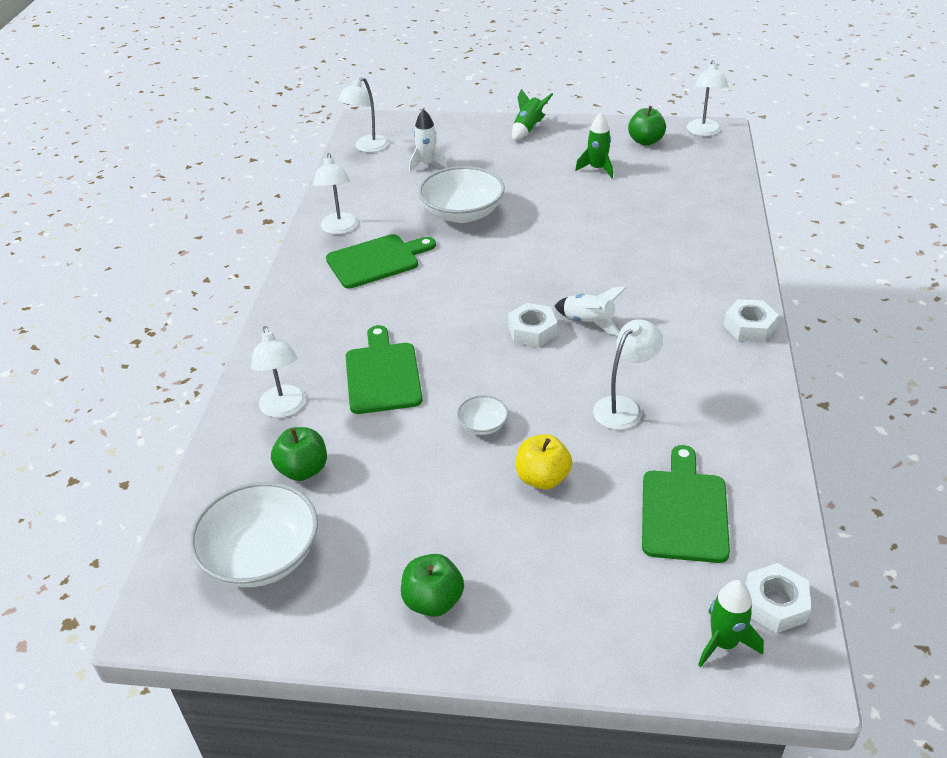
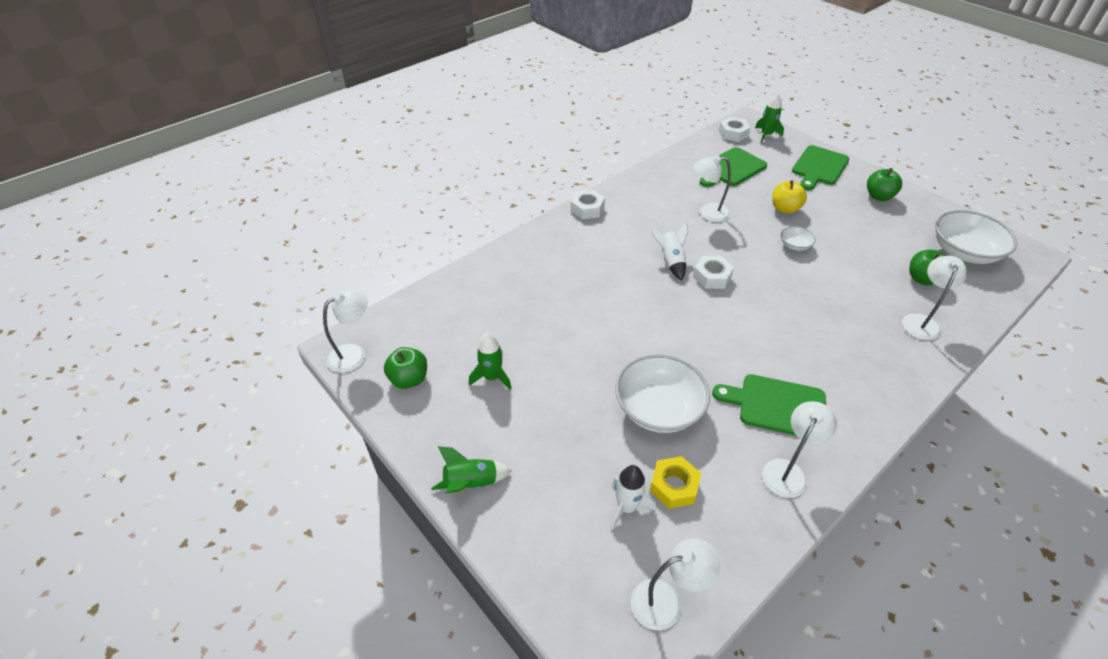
camera: 140 degrees left, 5 degrees up
green cutting board [346,325,423,414] -> green cutting board moved to [792,145,849,190]
none -> yellow nut [650,456,701,509]

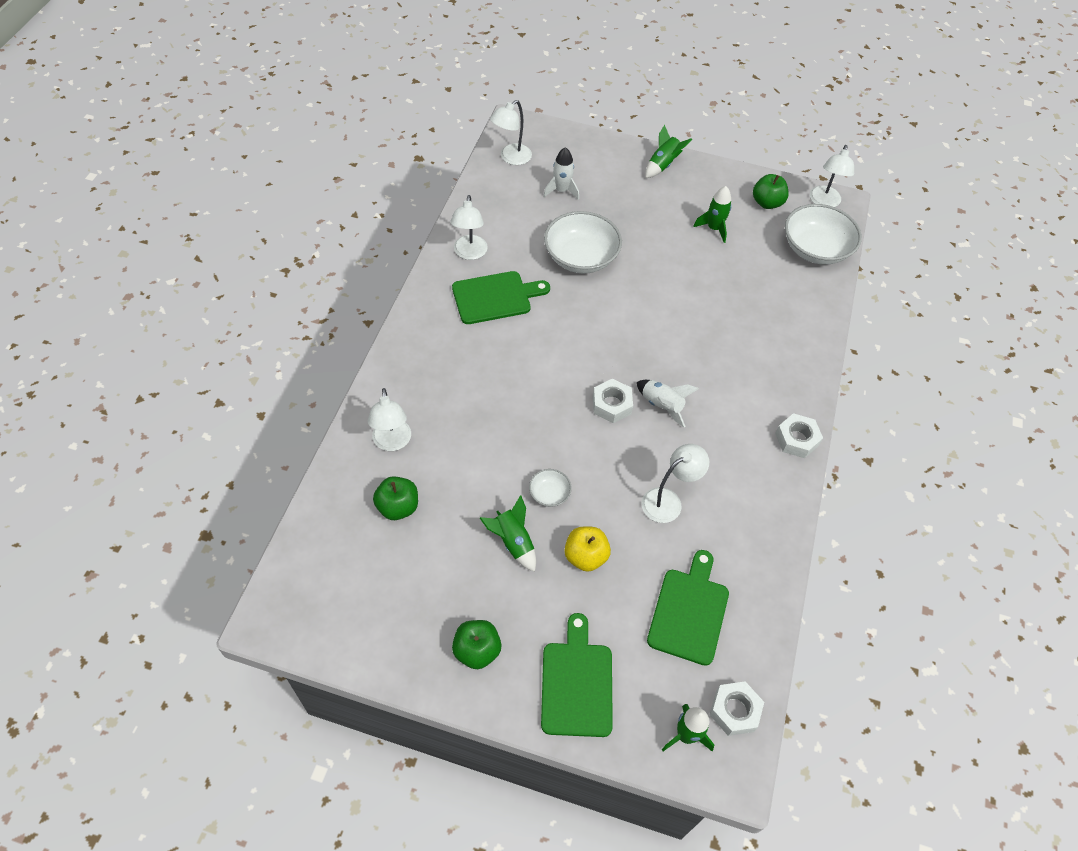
camera: 145 degrees right, 10 degrees up
yellow nut [650,456,701,509] -> none
white bowl [935,210,1017,264] -> white bowl moved to [785,204,862,265]
none -> green rocket [480,495,536,572]

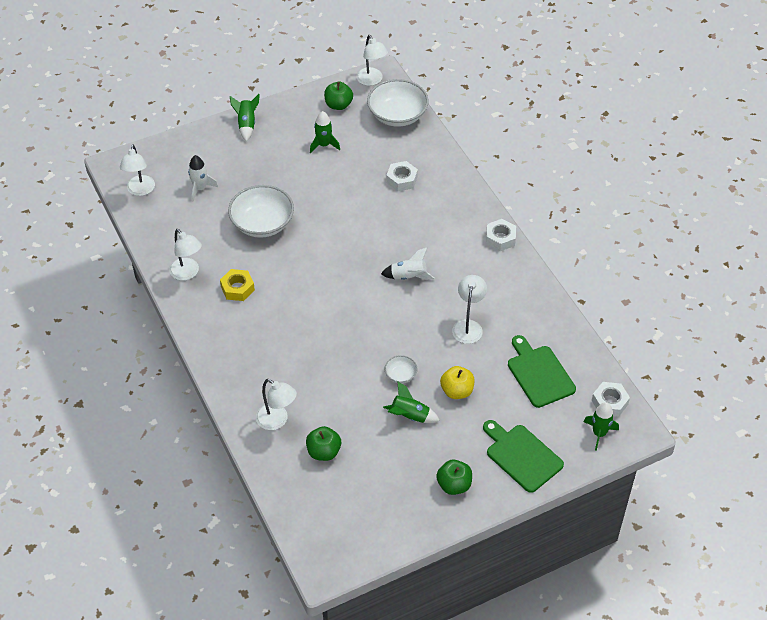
camera: 40 degrees left, 5 degrees down
green cutting board [452,271,550,324] -> yellow nut [220,269,255,301]
white nut [593,379,633,423] -> white nut moved to [386,161,418,191]

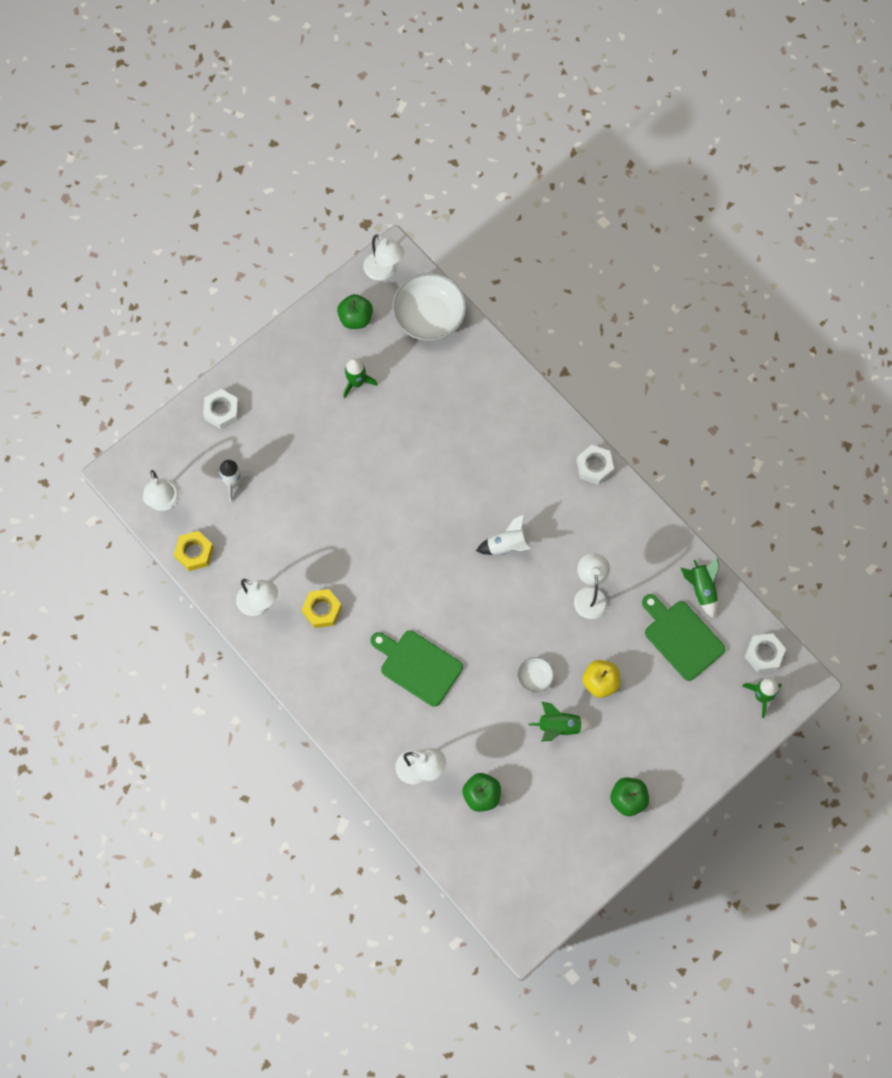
camera: 15 degrees left, 20 degrees up
white bowl [228,185,294,238] -> none
green rocket [230,94,260,142] -> green rocket moved to [681,557,719,618]
white nut [386,161,418,191] -> white nut moved to [203,389,239,429]
green cutting board [483,420,564,493] -> green cutting board moved to [371,630,463,707]
none -> yellow nut [174,531,214,571]

